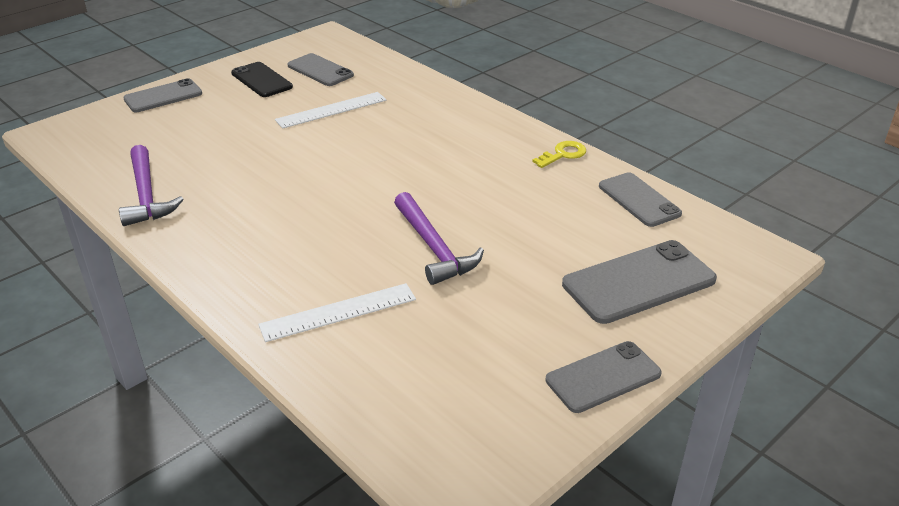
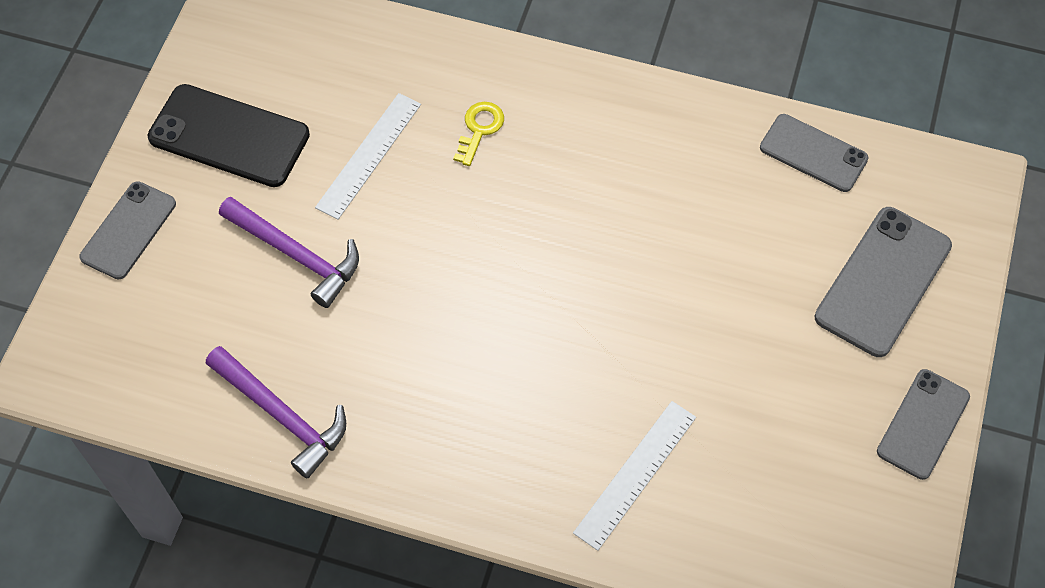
camera: 30 degrees left, 25 degrees up
black phone [231,62,293,97] -> black phone [148,84,310,187], size x1.50
grey phone [287,53,354,86] -> none
purple hammer [394,192,484,285] -> purple hammer moved to [219,197,359,308]
yellow key [532,141,586,168] -> yellow key moved to [453,102,504,166]

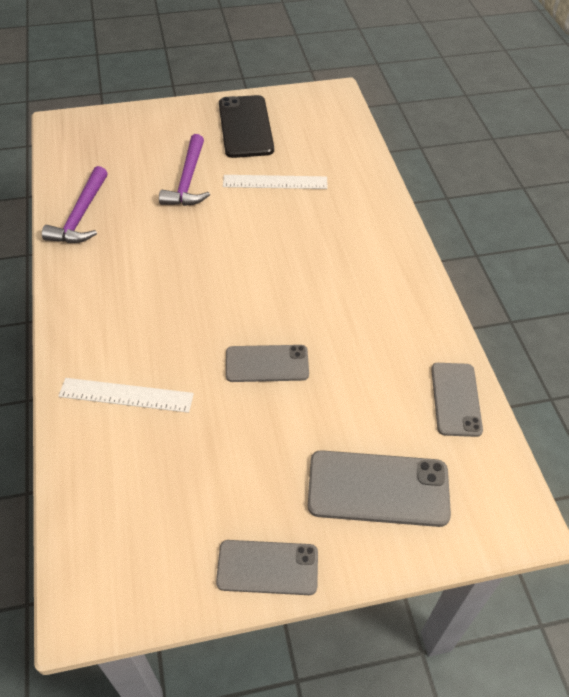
camera: 60 degrees right, 10 degrees down
grey phone [79,181,176,279] -> grey phone moved to [226,345,309,382]
yellow key [453,102,504,166] -> none

